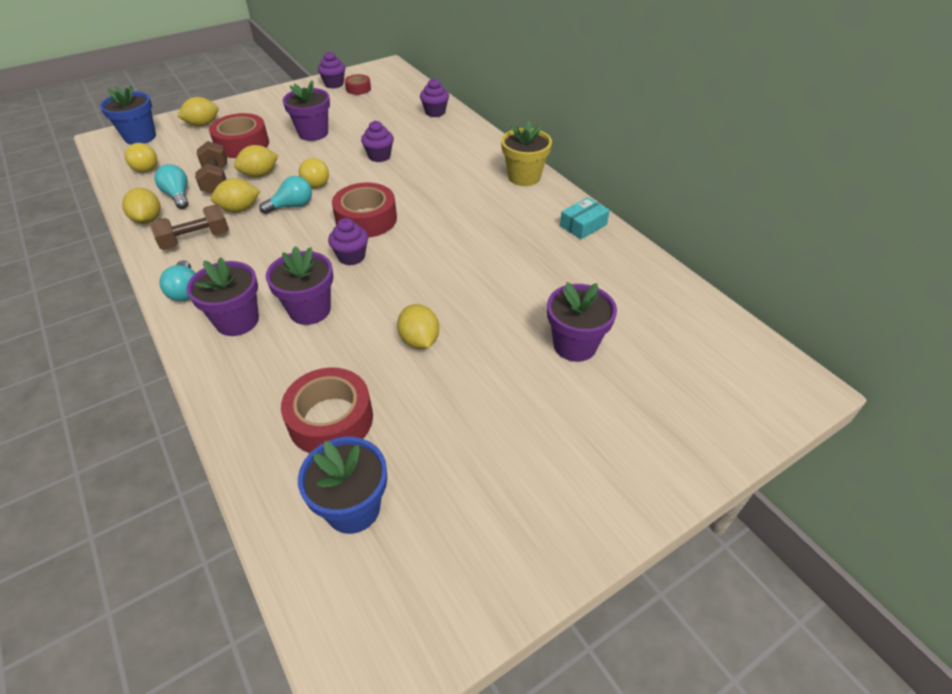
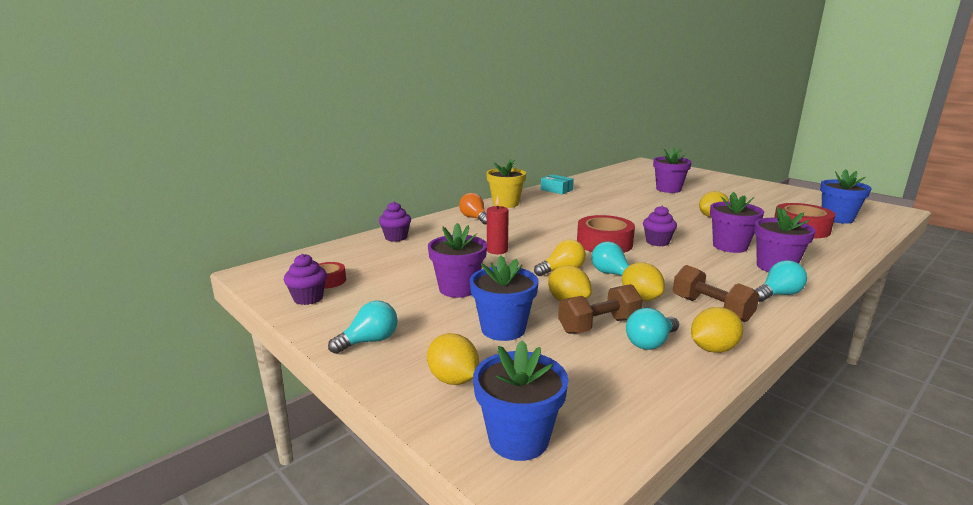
camera: 100 degrees left, 25 degrees down
yellow light bulb [125,143,157,173] -> none
red tape [209,113,269,158] -> blue flower pot [470,255,539,341]
purple cupcake [361,121,394,162] -> red candle [487,196,509,254]
none -> turquoise light bulb [328,300,398,354]
none -> orange light bulb [459,193,487,225]

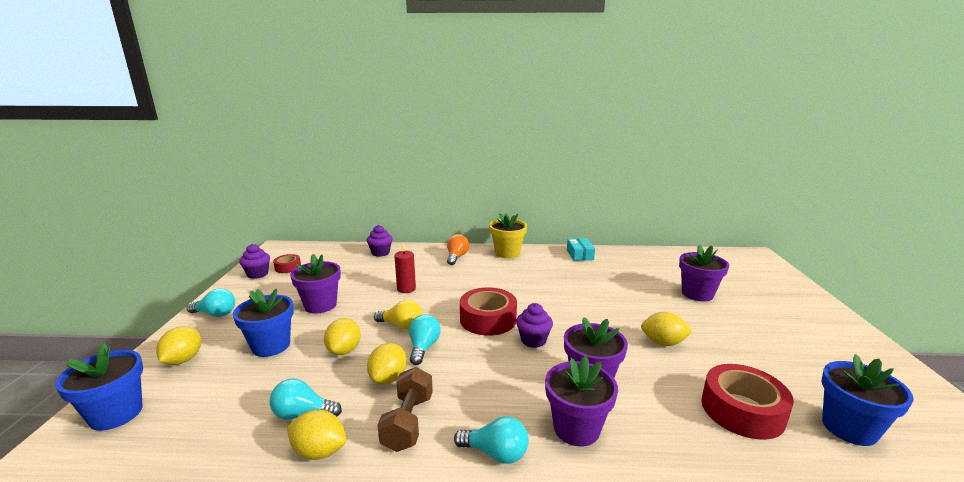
camera: 45 degrees right, 0 degrees up
brown dumbbell [558,284,643,334] -> none

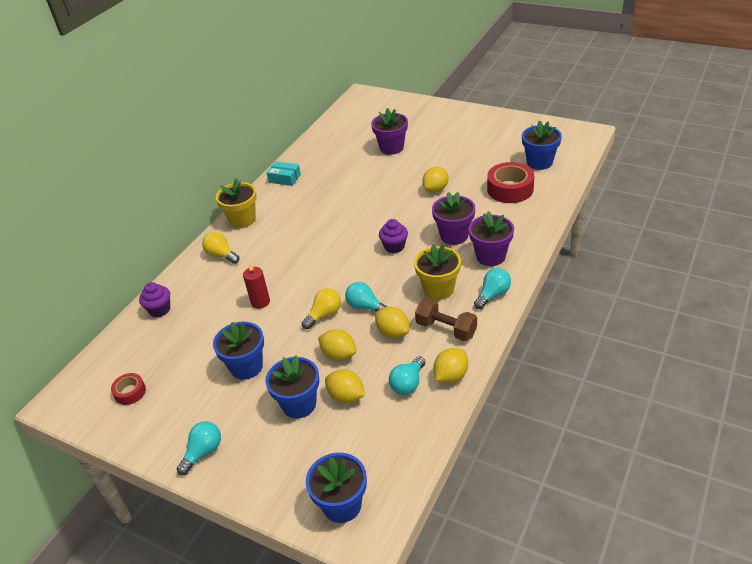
camera: 60 degrees left, 20 degrees up
yellow lemon [156,326,201,365] -> yellow lemon moved to [325,369,365,403]
purple cupcake [239,244,270,279] -> none
purple flower pot [290,254,341,313] -> blue flower pot [213,322,264,380]
orange light bulb [447,234,469,265] -> yellow light bulb [202,232,239,264]
red tape [460,287,517,336] -> none
none -> yellow flower pot [414,245,461,300]

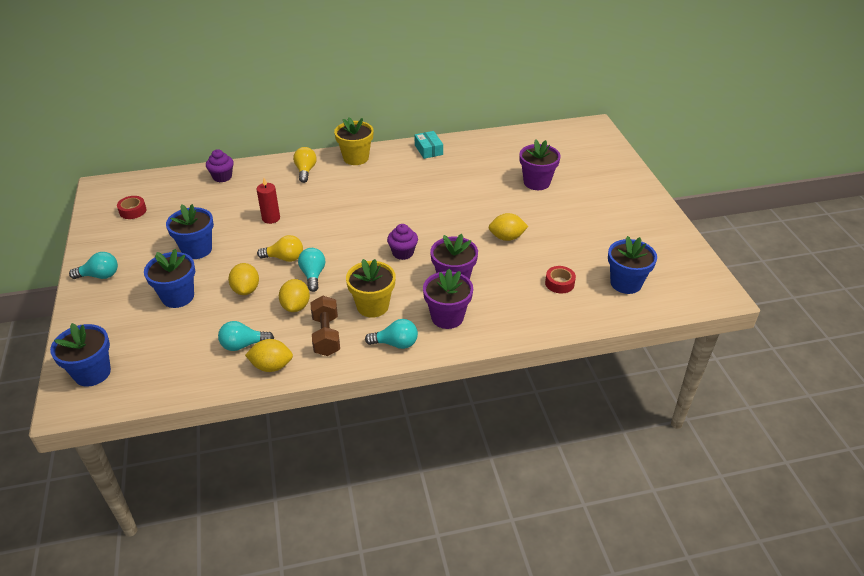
camera: 45 degrees right, 0 degrees up
yellow lemon [325,369,365,403] -> none
red tape [487,162,534,203] -> red tape [545,266,576,293], size x0.54

